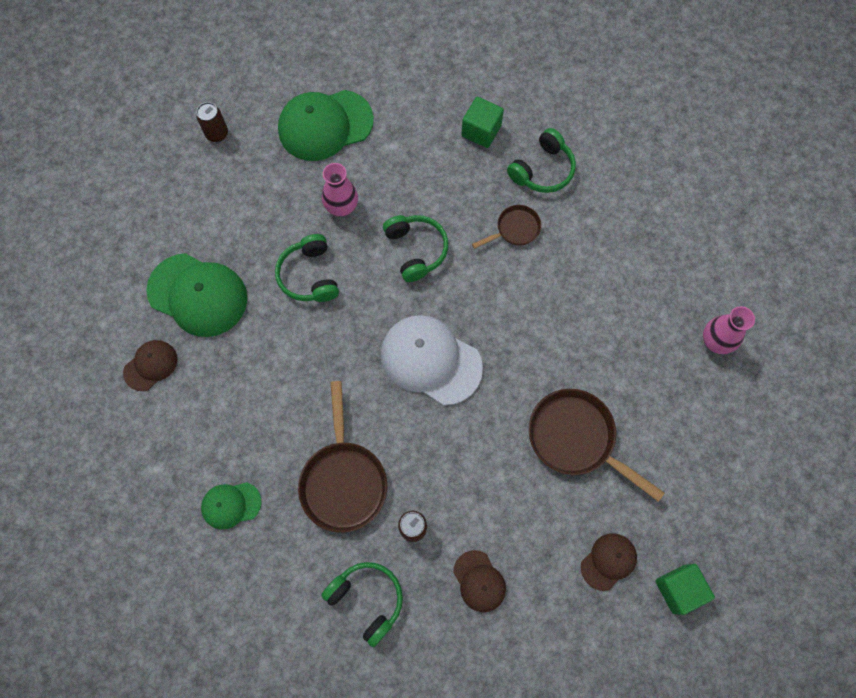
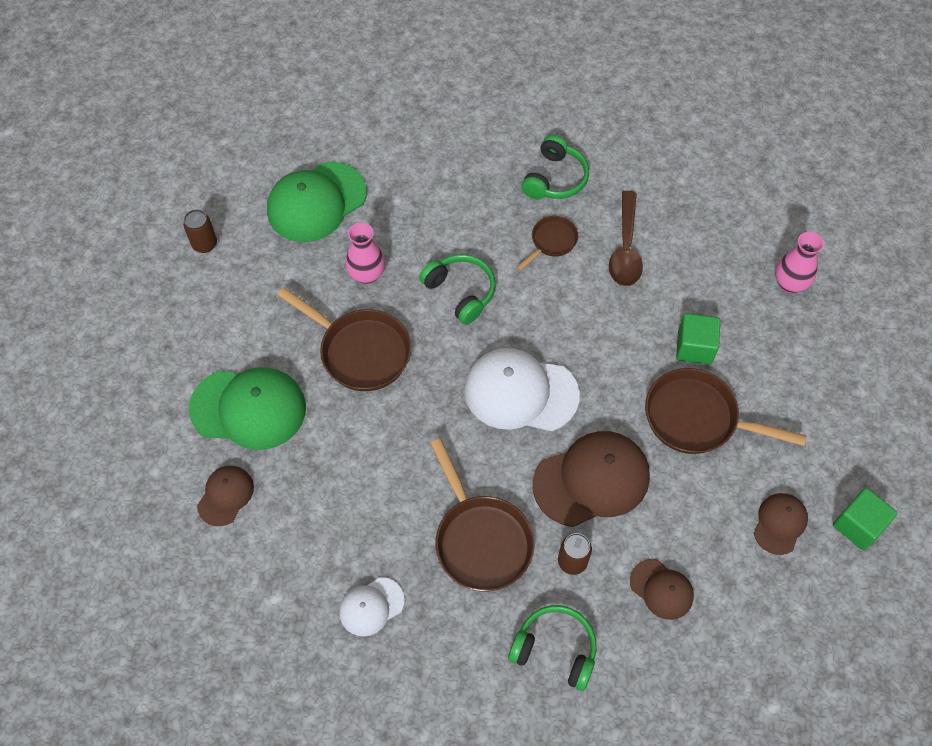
camera: 20 degrees left, 10 degrees down
green cap [201,482,261,530] -> white cap [339,577,405,637]
green headphones [275,234,339,302] -> brown pan [277,287,411,391]
green cube [461,97,504,148] -> green cube moved to [676,313,720,365]
none -> brown cap [533,431,650,527]
none -> brown spoon [609,191,643,286]

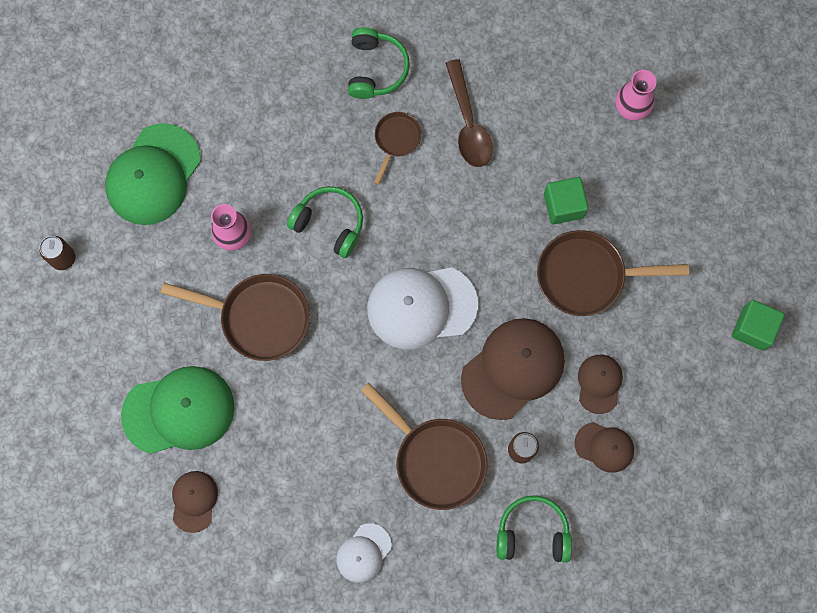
camera: 20 degrees left, 15 degrees up
brown cap [754,493,808,555] -> brown cap moved to [578,355,623,414]

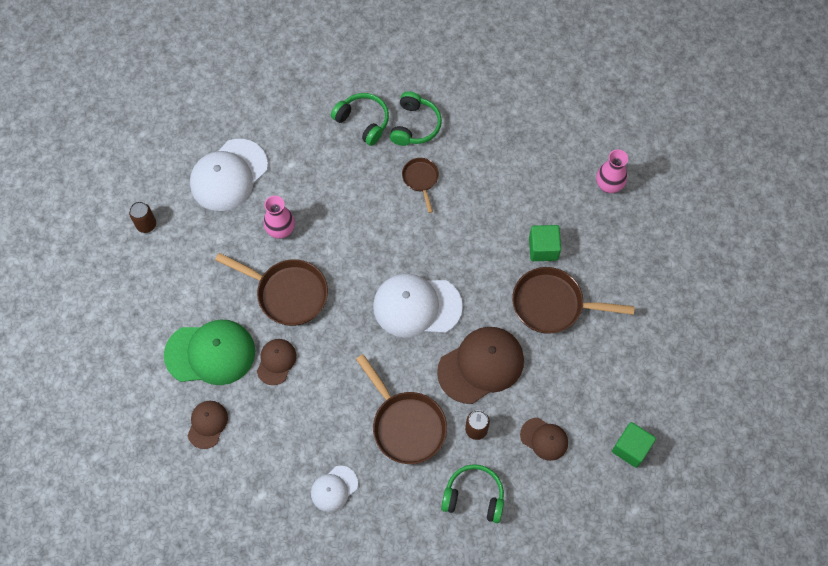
camera: 10 degrees right, 10 degrees down
green cap [105,123,201,225] -> white cap [190,139,268,211]
green headphones [287,186,363,258] -> green headphones moved to [331,93,389,146]
brown pan [374,112,422,184] -> brown pan turned 45 degrees counterclockwise [402,158,439,213]
brown spoon [445,59,493,167] -> none
brown cap [578,355,623,414] -> brown cap moved to [257,339,297,385]
green cube [732,300,785,351] -> green cube moved to [612,422,656,468]

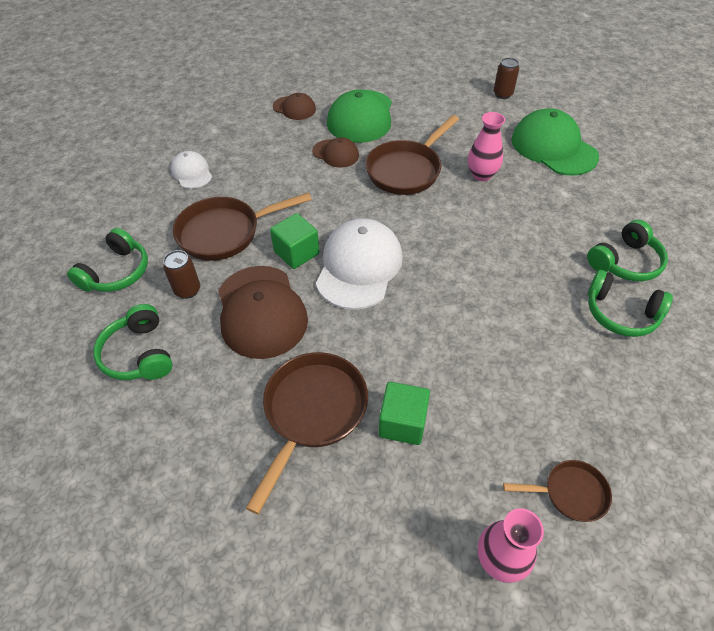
camera: 105 degrees right, 15 degrees down
white cap [190,139,268,211] -> green cap [511,108,599,175]
brown pan [402,158,439,213] -> brown pan moved to [503,460,612,522]
brown cap [520,418,568,461] -> green headphones [93,304,173,380]
green cube [612,422,656,468] -> green cube moved to [270,213,319,269]

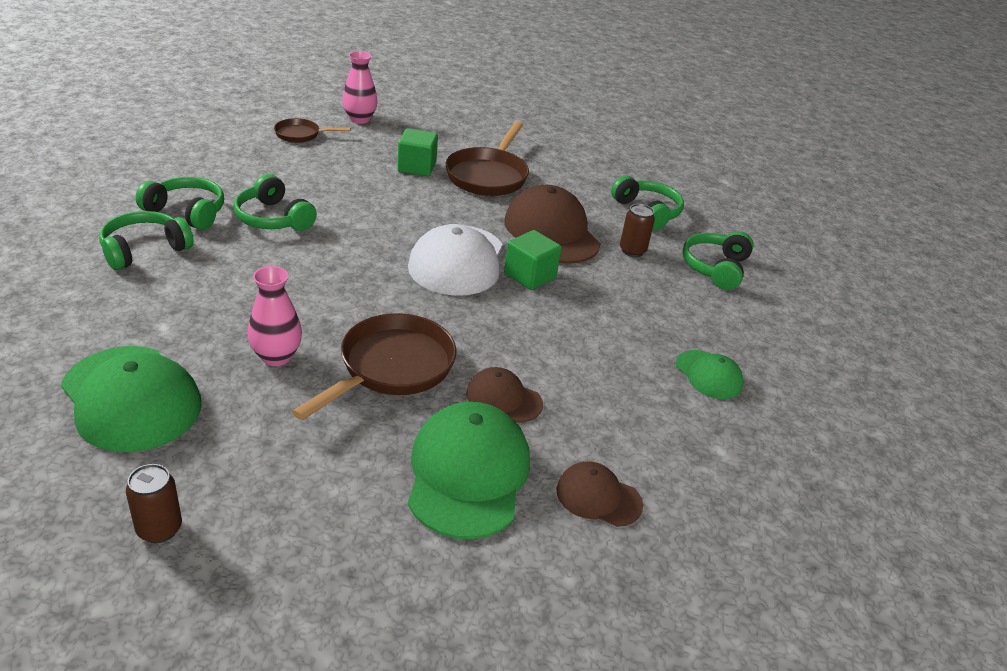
camera: 170 degrees right, 15 degrees down
white cap [171,151,212,189] -> green cap [676,350,744,399]
brown pan [173,192,312,261] -> none
none -> green headphones [234,174,317,231]

